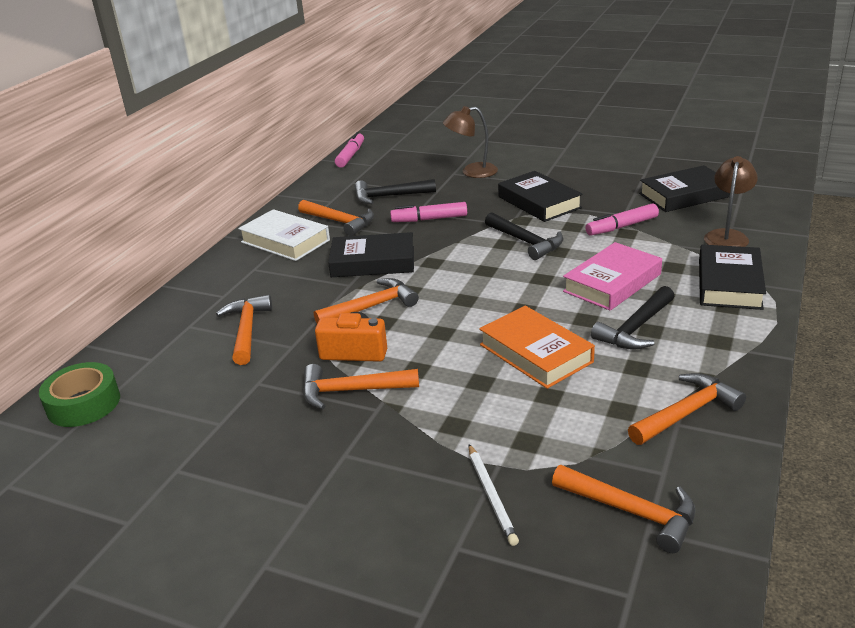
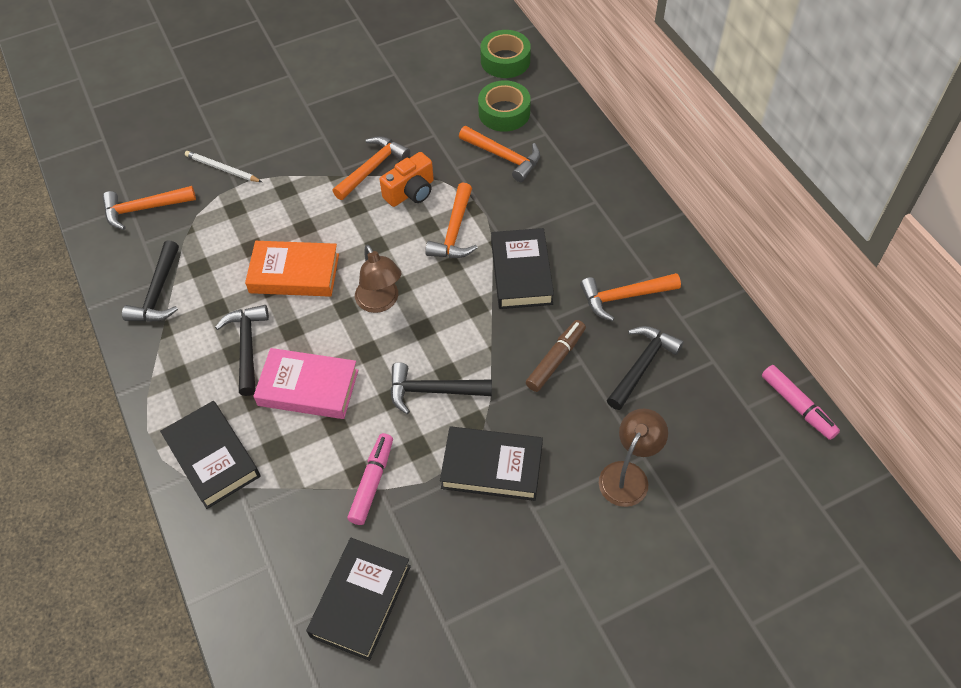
camera: 130 degrees right, 25 degrees up
white book [238,209,330,261] -> none
black book [328,232,414,277] -> black book turned 45 degrees counterclockwise [491,228,554,309]
pink marker [390,202,467,222] -> brown marker [526,320,586,392]
pink book [563,242,662,311] -> pink book turned 75 degrees counterclockwise [253,348,358,419]
orange hammer [628,373,746,445] -> black hammer [122,240,179,322]
brown lamp [704,156,758,247] -> brown lamp moved to [355,245,401,313]
none -> green tape [478,80,531,132]

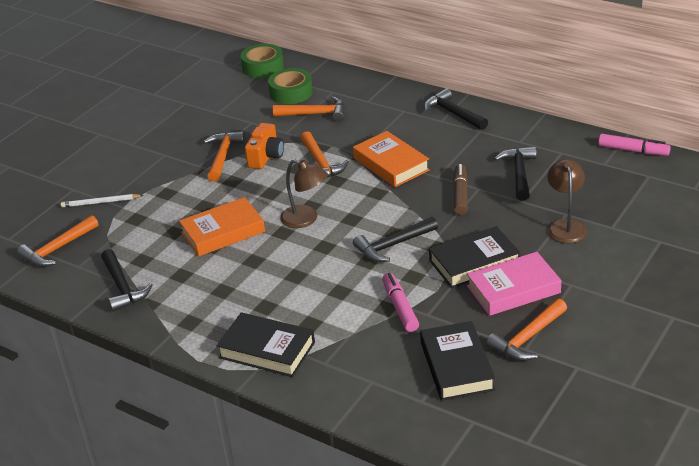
camera: 30 degrees left, 20 degrees down
black hammer [215,305,269,396] -> black hammer moved to [424,88,488,130]
pink book [253,348,358,419] -> pink book moved to [467,252,561,316]
black book [491,228,554,309] -> orange book [353,131,430,187]
orange hammer [580,273,681,321] -> orange hammer moved to [486,298,567,361]

